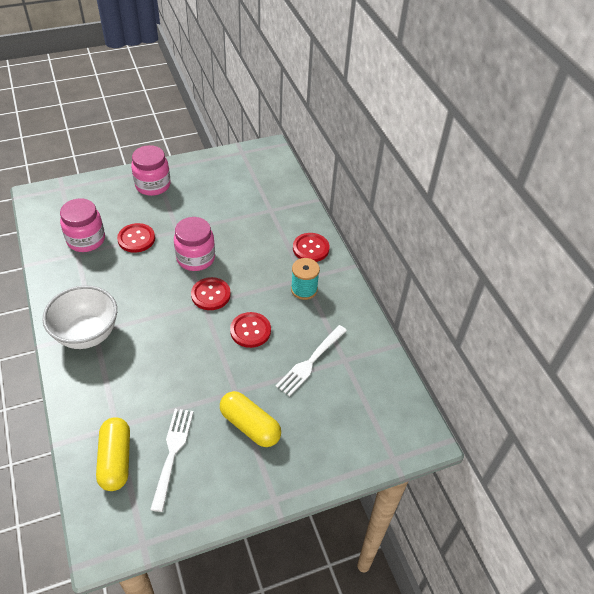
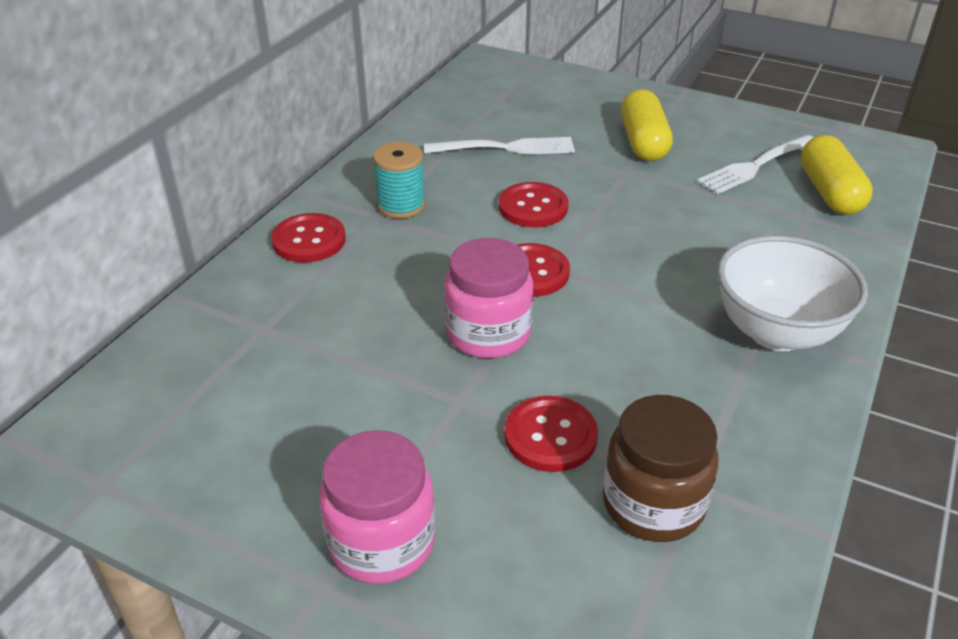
camera: 130 degrees left, 10 degrees down
pink jar [60,198,105,252] -> brown jar [603,395,719,542]
yellow capsule [96,417,130,491] -> yellow capsule turned 45 degrees counterclockwise [801,135,873,215]

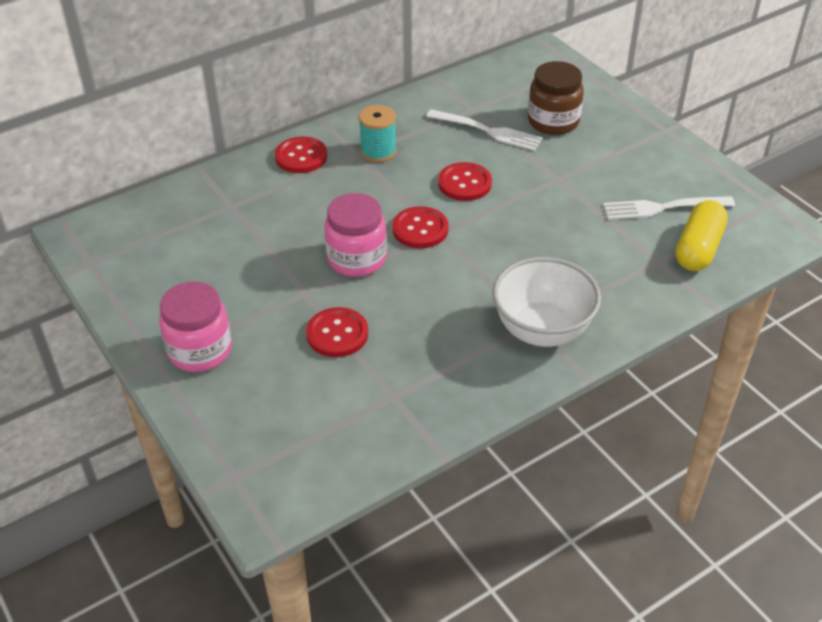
camera: 30 degrees right, 5 degrees up
brown jar [603,395,719,542] -> brown jar moved to [528,61,584,135]
yellow capsule [621,89,673,161] -> none

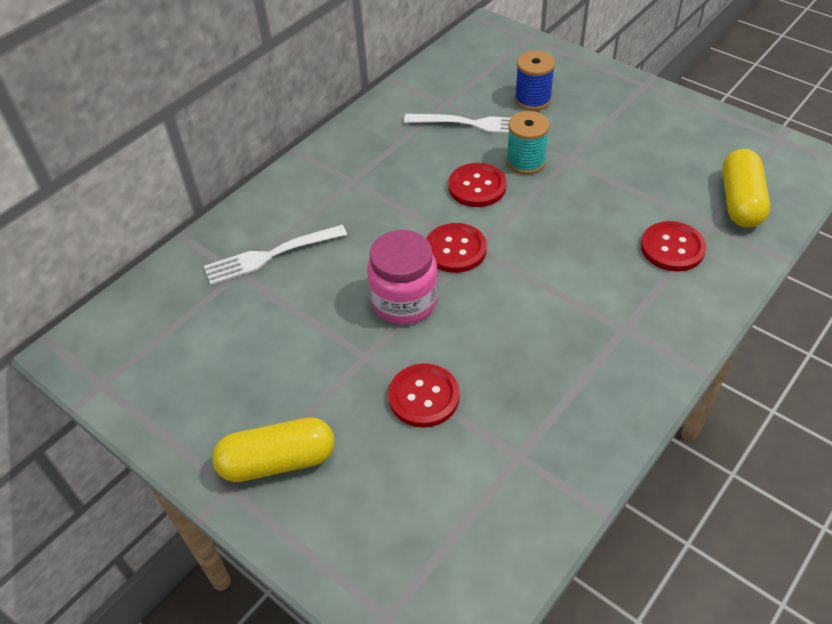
camera: 15 degrees left, 5 degrees up
pink jar [159,281,232,372] -> yellow capsule [212,417,334,482]
red button [275,137,327,173] -> red button moved to [641,221,706,272]
turquoise spool [359,105,396,163] -> turquoise spool moved to [506,111,550,175]
white bowl [492,257,601,347] -> none
brown jar [528,61,584,135] -> blue spool [515,51,555,111]
white fork [603,196,735,220] -> white fork moved to [204,225,347,285]

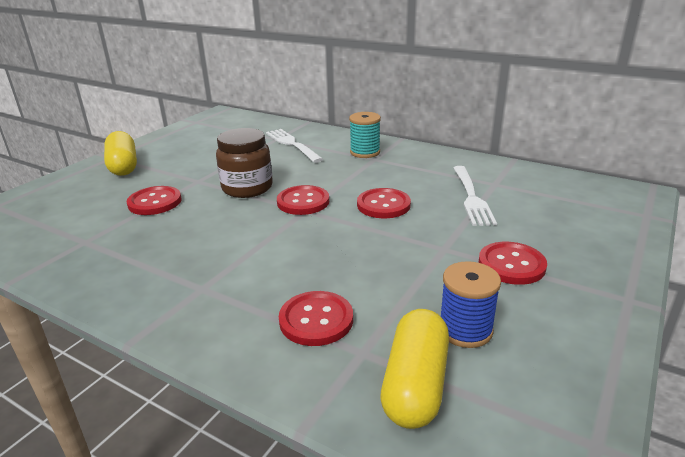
camera: 80 degrees right, 20 degrees down
pink jar [367,230,438,324] -> brown jar [216,128,273,198]
turquoise spool [506,111,550,175] -> turquoise spool moved to [349,112,381,158]
blue spool [515,51,555,111] -> blue spool moved to [441,261,501,348]
yellow capsule [722,149,770,228] -> yellow capsule turned 75 degrees counterclockwise [380,309,449,429]
none -> red button [478,242,547,285]

